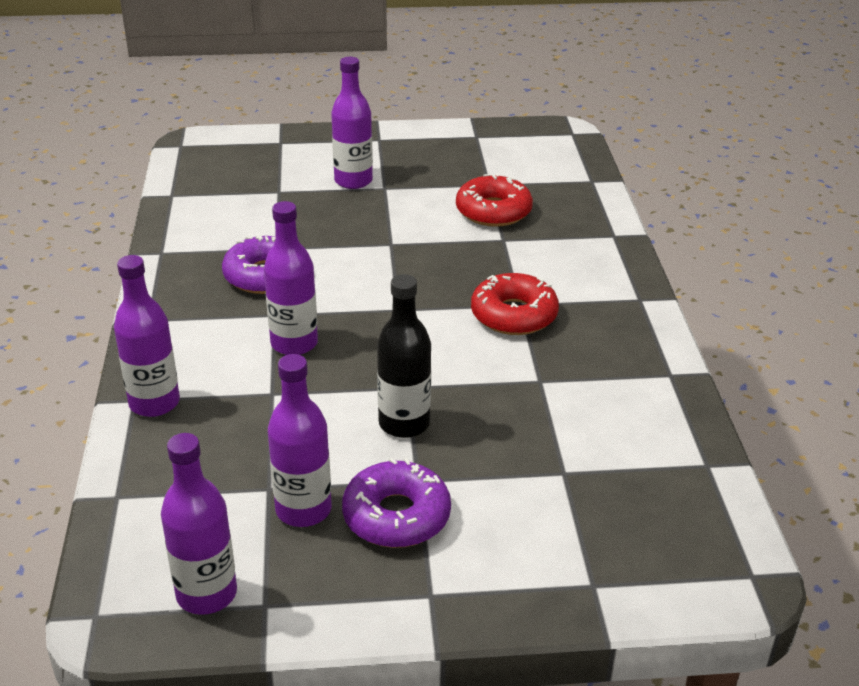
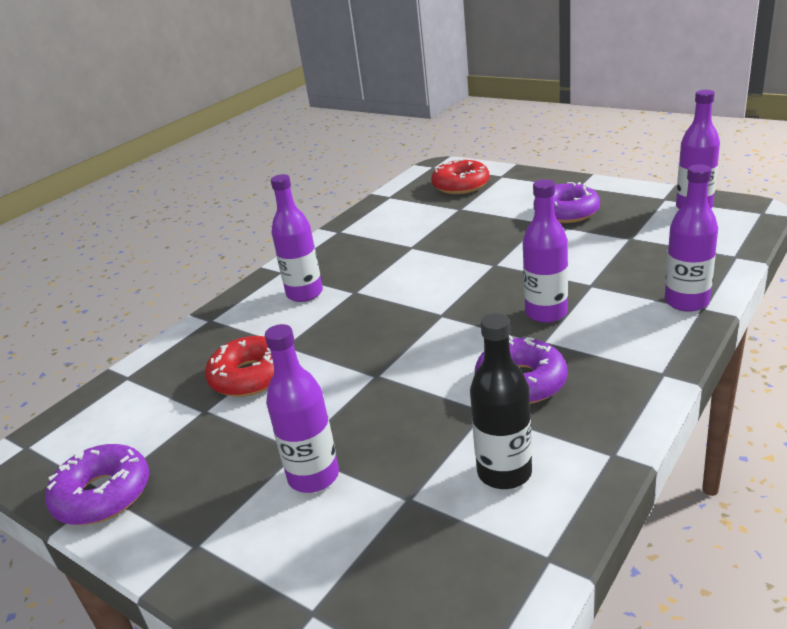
camera: 135 degrees left, 5 degrees down
purple bottle [268,354,332,527] -> purple bottle moved to [271,174,323,302]
black bottle [377,274,431,438] -> black bottle moved to [470,313,532,489]
red donut [471,273,559,335] -> red donut moved to [431,159,489,194]
none -> purple donut [45,444,149,525]

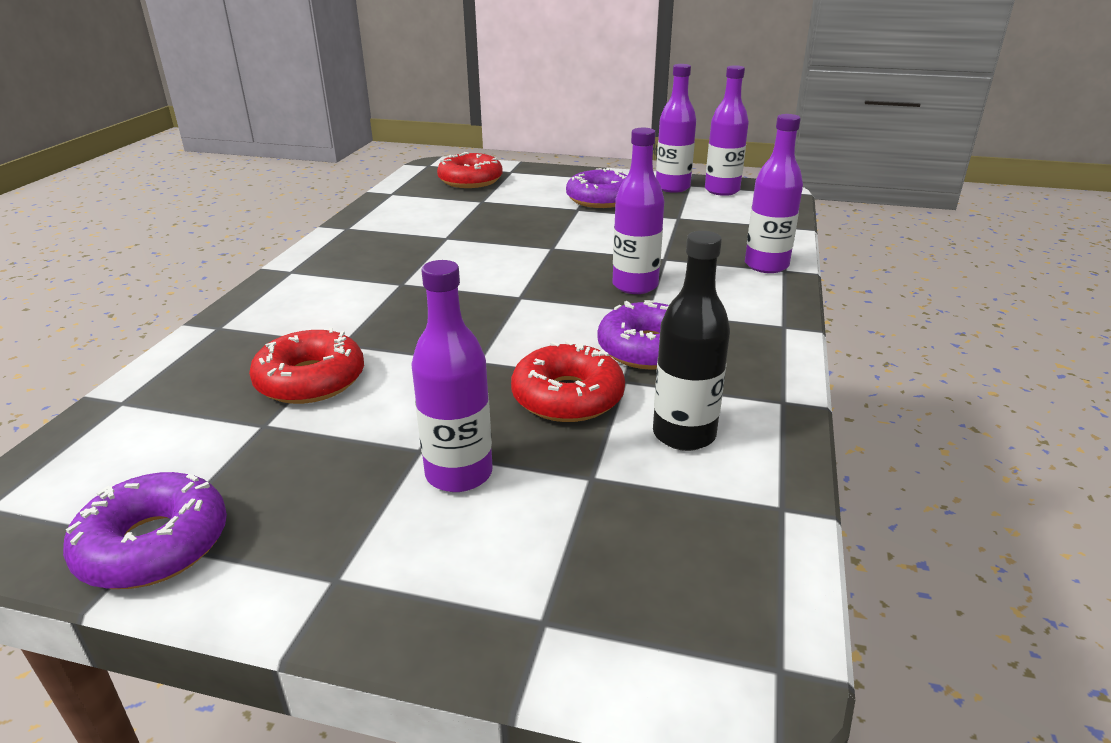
camera: 25 degrees left, 0 degrees up
purple bottle [271,174,323,302] -> purple bottle moved to [656,64,696,193]
none -> red donut [511,340,625,422]

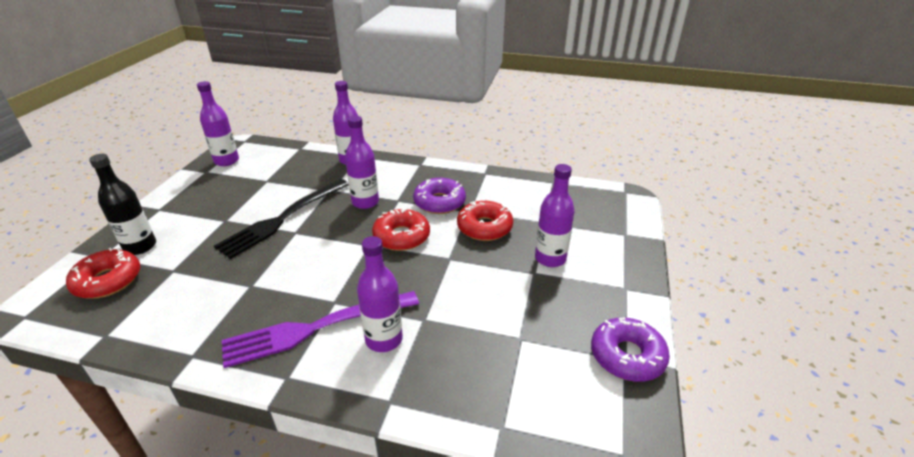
camera: 90 degrees left, 5 degrees up
red donut [249,328,364,404] -> red donut moved to [372,208,430,251]
purple donut [566,168,627,208] -> none
black bottle [653,231,730,451] -> black bottle moved to [89,154,156,255]
purple bottle [656,64,696,193] -> purple bottle moved to [357,236,403,352]
none -> black fork [214,179,349,259]
none -> purple fork [222,291,419,368]

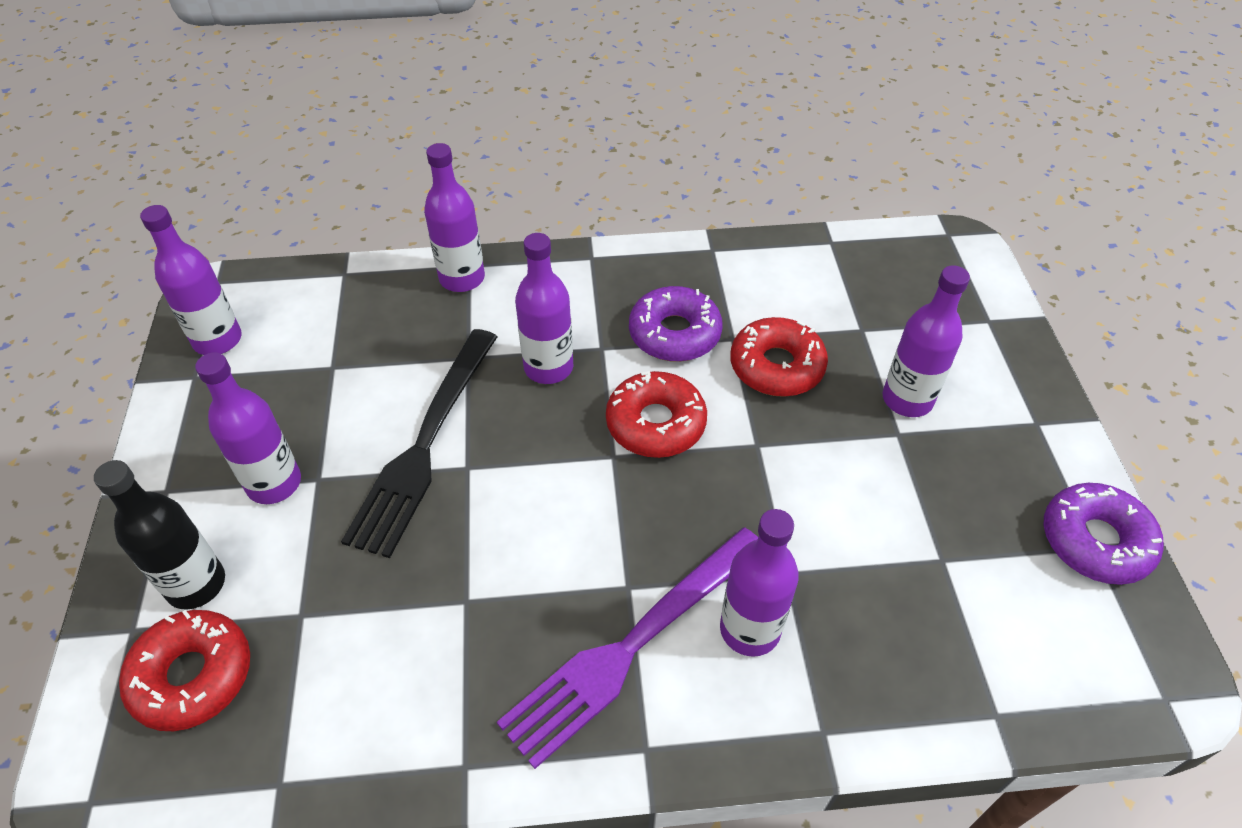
camera: 20 degrees left, 15 degrees up
none -> purple bottle [195,353,301,504]

